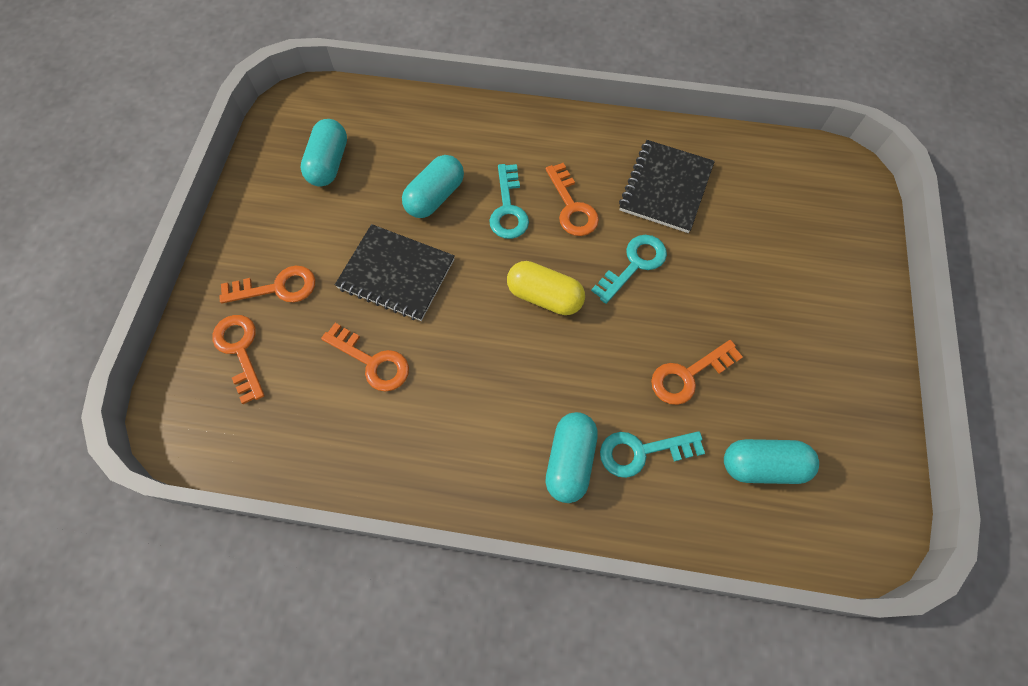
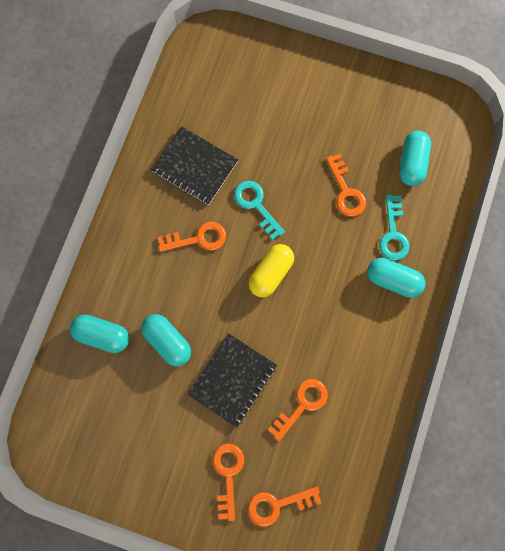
camera: 80 degrees left, 10 degrees up
turquoise capsule [300,119,347,187] -> turquoise capsule moved to [70,315,129,353]
turquoise key [489,164,529,239] -> none

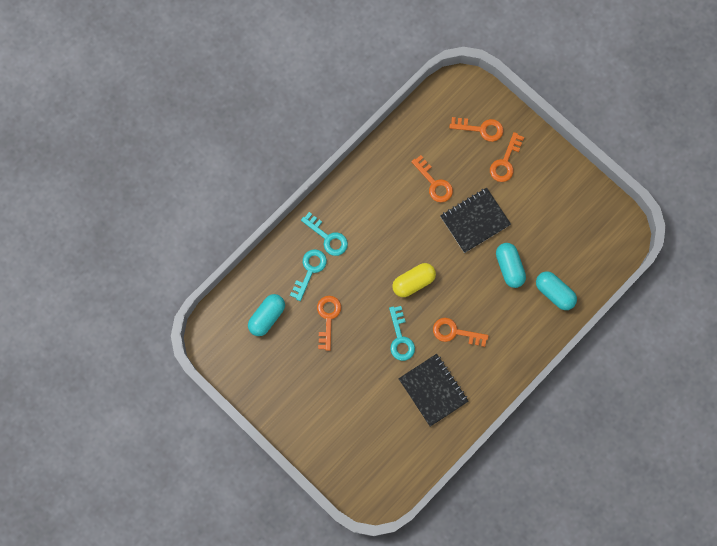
camera: 155 degrees left, 0 degrees up
orange key [268,379,328,441] -> orange key turned 105 degrees counterclockwise [411,155,453,202]
turquoise capsule [367,258,426,298] -> turquoise key [301,212,348,256]

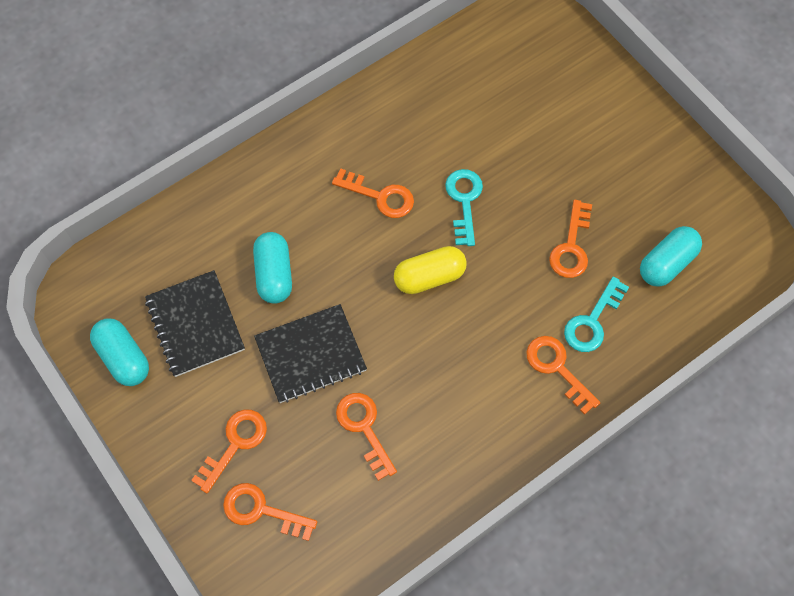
camera: 170 degrees left, 10 degrees down
turquoise key [301,212,348,256] -> orange key [526,336,600,415]
black notebook [398,354,469,427] -> black notebook moved to [145,270,245,377]
turquoise capsule [536,271,577,310] -> turquoise capsule moved to [90,318,149,386]

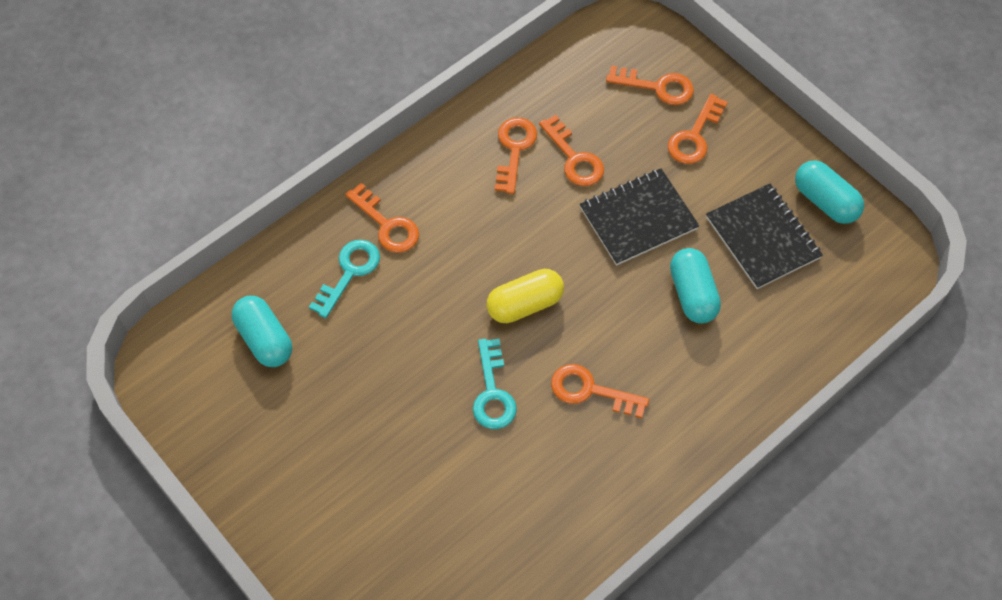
camera: 175 degrees right, 5 degrees down
orange key [549,200,592,278] -> orange key moved to [495,117,537,194]
turquoise capsule [640,226,702,287] -> turquoise capsule turned 75 degrees counterclockwise [232,296,292,367]

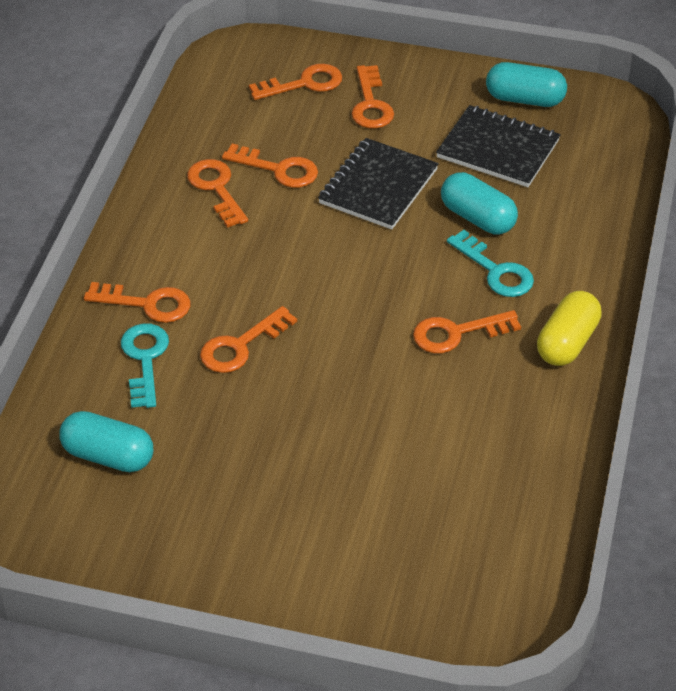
camera: 35 degrees left, 15 degrees down
turquoise key [473,339,517,429] -> turquoise key moved to [447,230,534,297]
yellow capsule [487,269,564,323] -> yellow capsule moved to [537,291,602,366]
none -> orange key [200,306,297,373]

